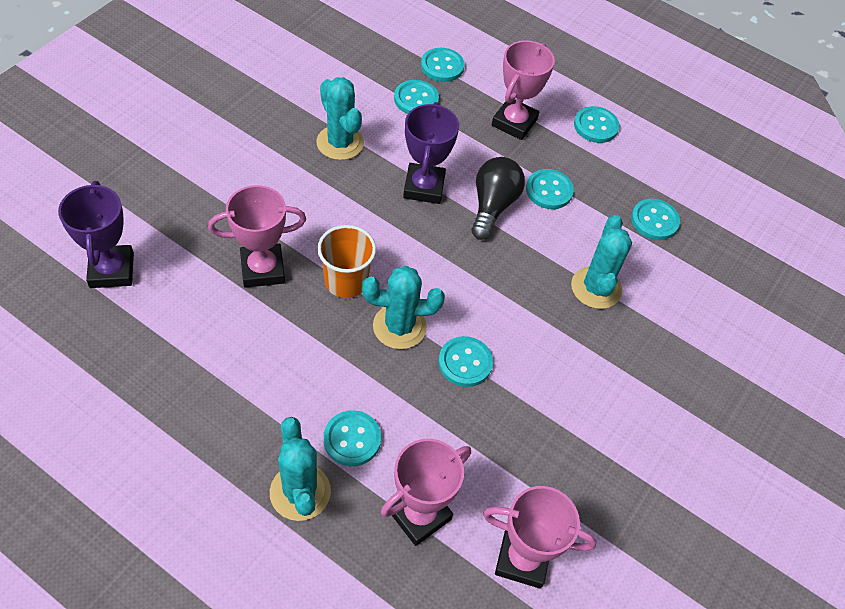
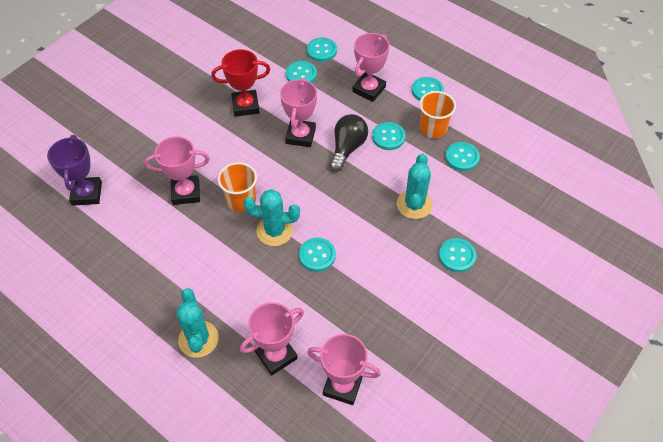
camera: 10 degrees right, 0 degrees up
turquoise cactus [316,77,364,160] -> red trophy [211,49,270,117]
turquoise button [323,410,381,466] -> turquoise button moved to [439,238,476,272]
purple trophy [403,102,459,204] -> pink trophy [280,78,317,147]
none -> orange cup [419,91,456,138]

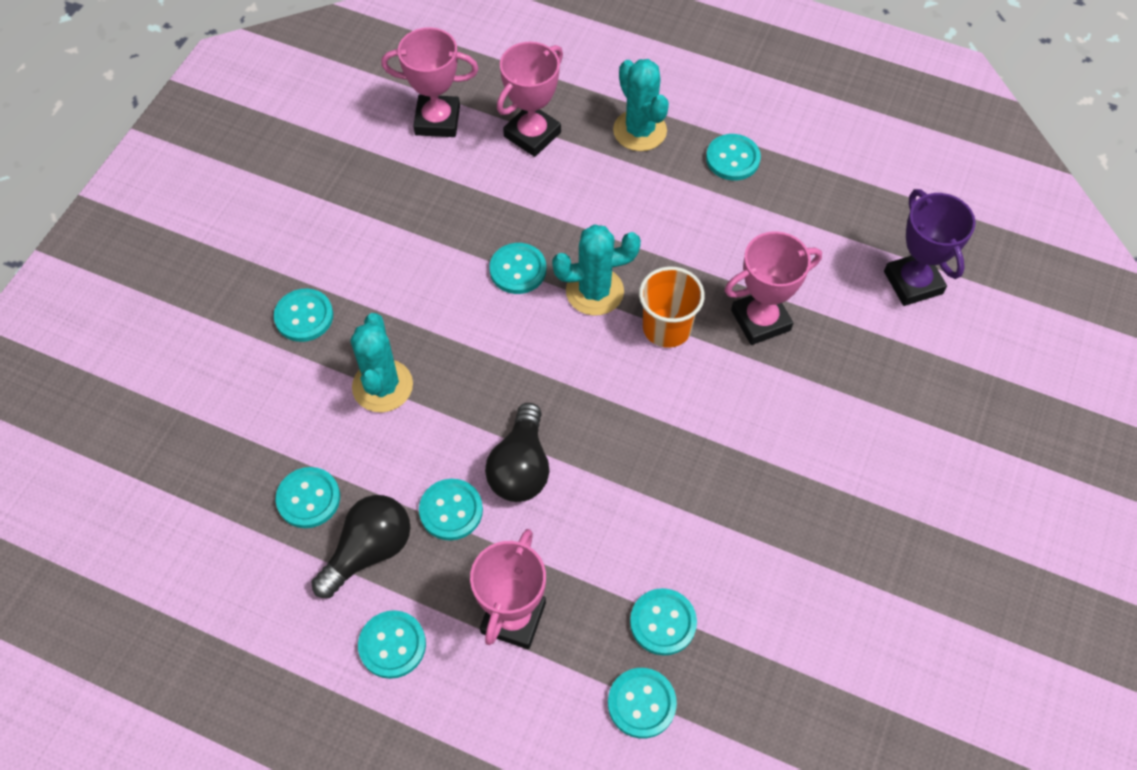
camera: 165 degrees right, 5 degrees up
red trophy [211,49,270,117] -> none
pink trophy [280,78,317,147] -> none
orange cup [419,91,456,138] -> black light bulb [311,495,411,598]
none -> turquoise button [706,134,761,181]

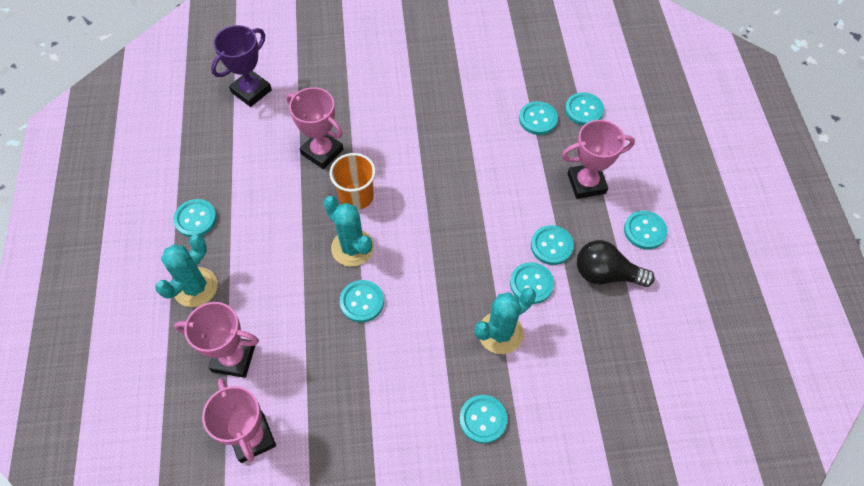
camera: 120 degrees left, 0 degrees up
turquoise button [276,467,340,528] -> turquoise button moved to [510,262,554,304]
black light bulb [485,403,550,502] -> none

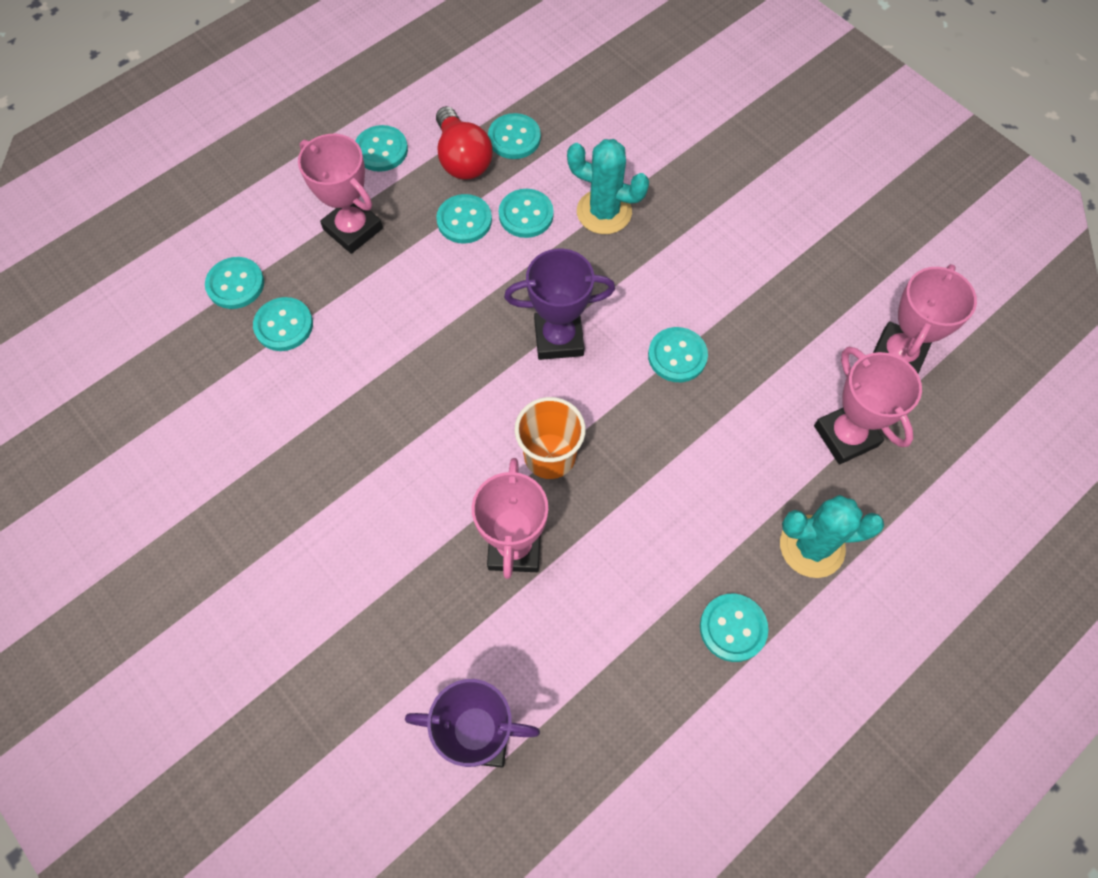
camera: 125 degrees left, 5 degrees up
turquoise cactus [323,196,374,267] -> none
turquoise button [460,395,507,444] -> turquoise button moved to [488,113,541,159]
black light bulb [577,240,655,287] -> red light bulb [436,106,493,180]
none -> purple trophy [504,249,615,360]

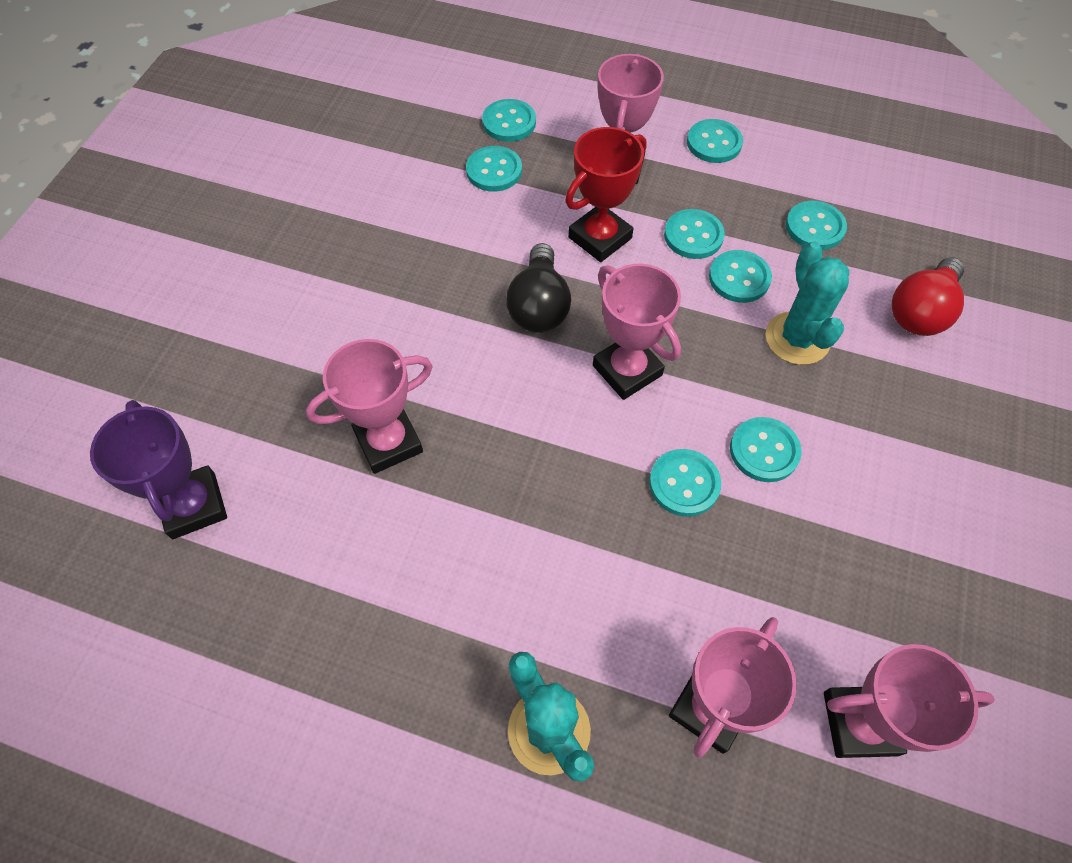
camera: 60 degrees right, 5 degrees down
red light bulb [436,106,493,180] -> red light bulb moved to [892,257,964,336]
purple trophy [504,249,615,360] -> pink trophy [593,264,681,400]
orange cup [514,397,586,479] -> none
turquoise button [700,594,768,662] -> turquoise button moved to [730,417,801,482]
none -> black light bulb [506,243,571,333]
none -> red trophy [565,127,646,262]

